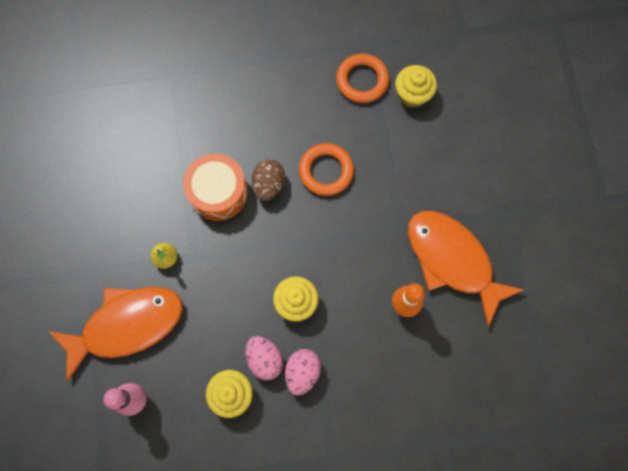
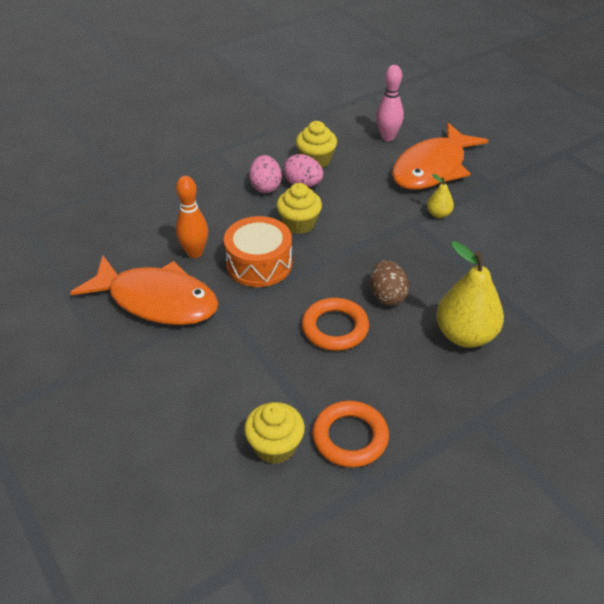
camera: 155 degrees right, 30 degrees down
orange drum [183,154,248,221] -> orange drum moved to [224,216,292,287]
none -> yellow pear [436,241,504,348]

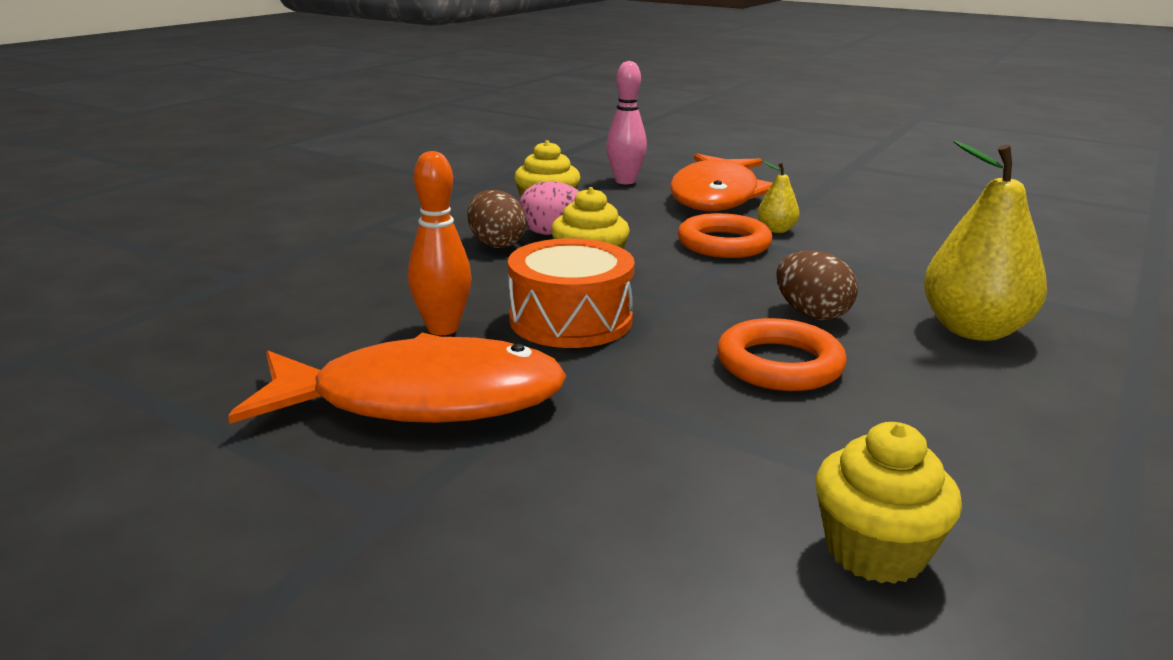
camera: 25 degrees left, 20 degrees down
pink egg [249,155,282,193] -> brown egg [467,190,526,248]
orange ring [312,401,389,468] -> orange ring moved to [678,213,772,258]

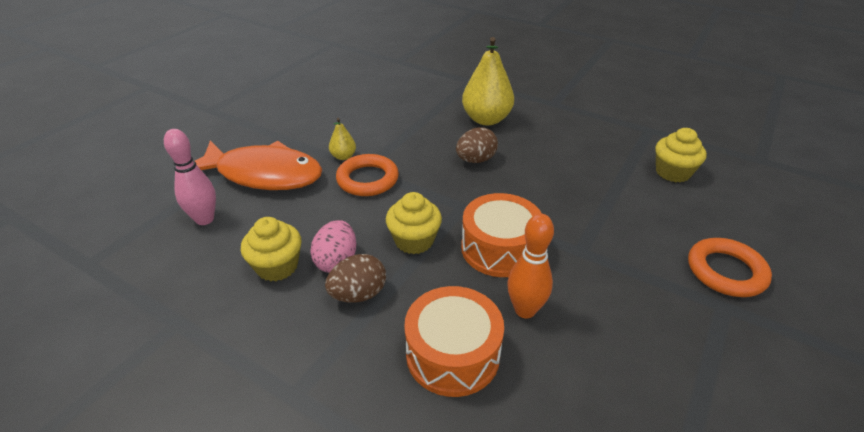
camera: 90 degrees left, 15 degrees up
orange fish [228,333,566,424] -> none
orange ring [717,318,847,391] -> orange ring moved to [688,238,772,297]
none -> orange drum [404,286,504,397]

